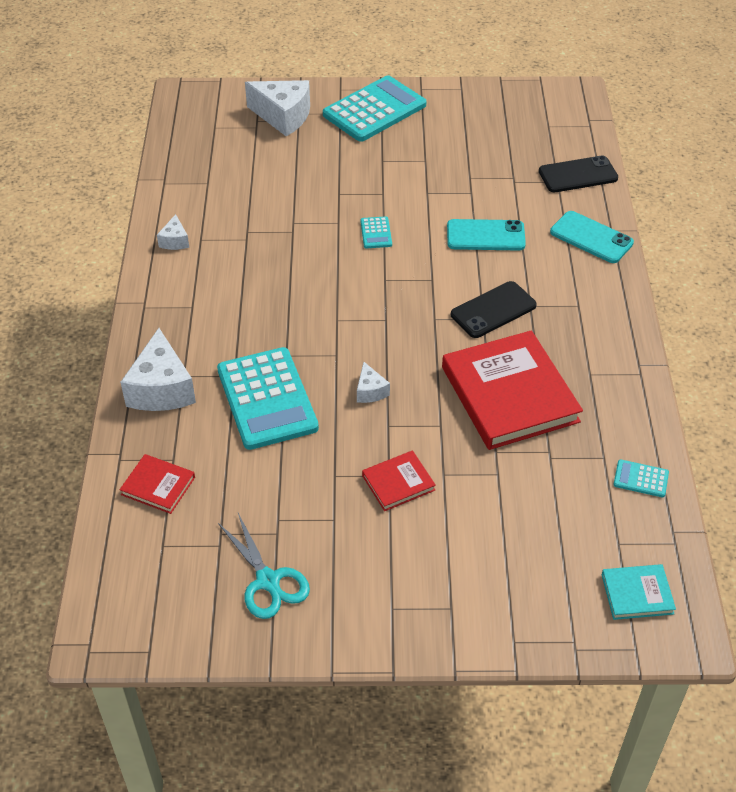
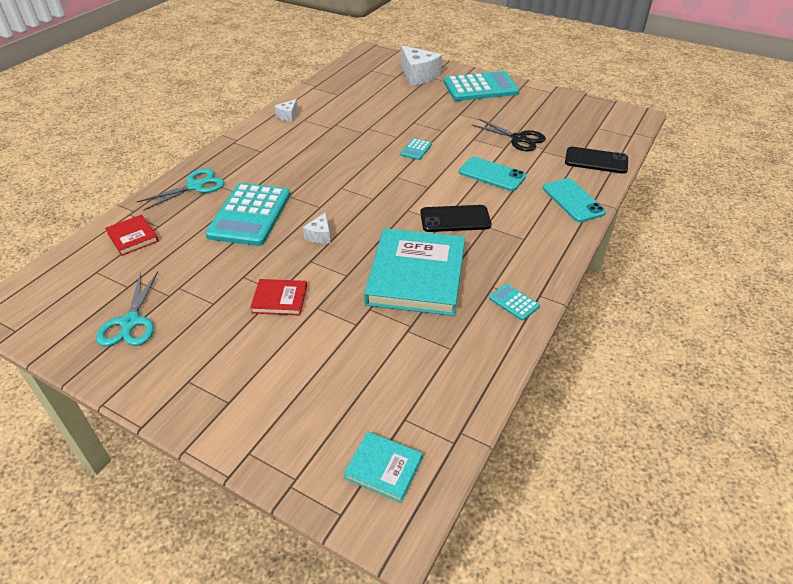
camera: 30 degrees right, 5 degrees down
white cheese [120,328,196,411] -> turquoise scissors [137,168,224,211]
red book [442,330,583,450] -> turquoise book [364,228,465,316]
turquoise calculator [613,459,669,497] -> turquoise calculator moved to [489,284,540,321]
none -> black scissors [472,119,546,151]

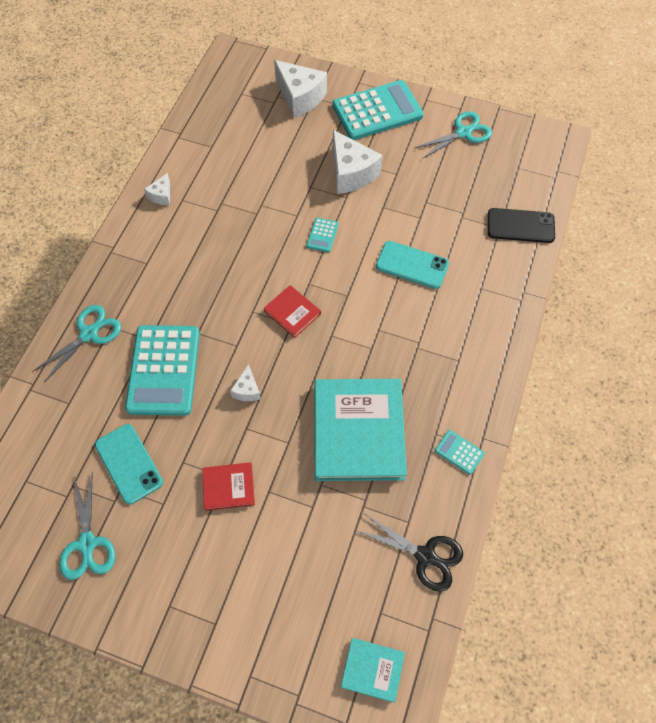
camera: 10 degrees left, 20 degrees up
red book [105,215,159,256] -> red book moved to [264,285,321,338]
black phone [420,205,491,232] -> none
black scissors [472,119,546,151] -> black scissors moved to [357,514,463,592]
turquoise phone [543,178,606,222] -> turquoise phone moved to [95,424,163,504]
none -> white cheese [333,130,383,194]
none -> turquoise scissors [415,111,492,159]

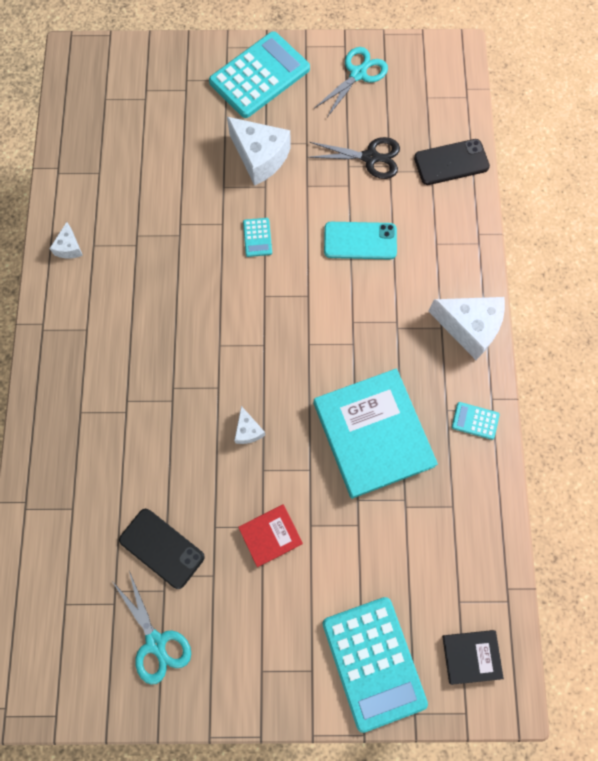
camera: 20 degrees left, 10 degrees up
turquoise scissors [32,305,121,382] -> none
turquoise phone [95,424,163,504] -> black phone [119,509,205,589]
turquoise calculator [125,325,200,416] -> turquoise calculator moved to [322,597,428,733]
red book [264,285,321,338] -> none
white cheese [274,60,327,118] -> white cheese moved to [428,297,505,360]
turquoise book [341,638,405,702] -> black book [442,630,504,685]
black scissors [357,514,463,592] -> black scissors moved to [307,137,400,179]

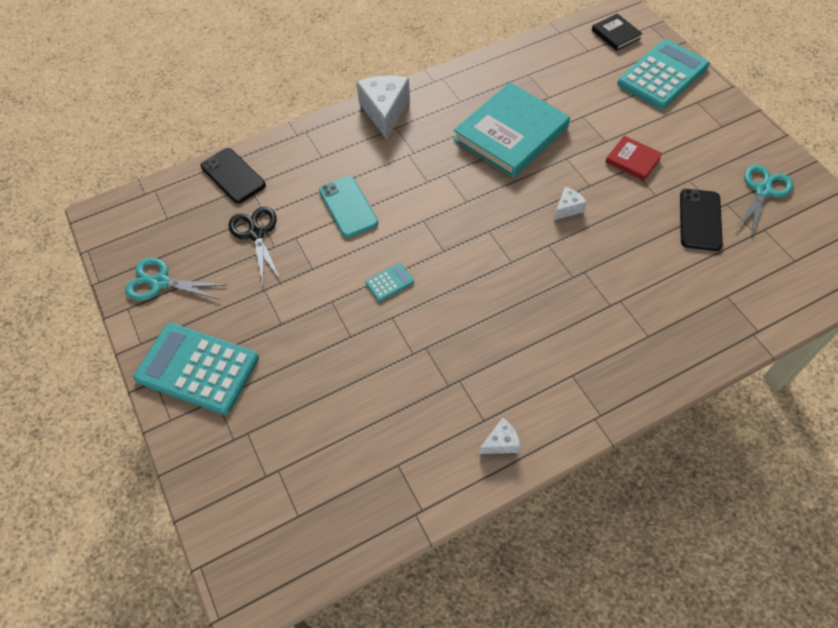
camera: 115 degrees left, 15 degrees down
white cheese [227,117,291,186] -> none
turquoise calculator [452,402,500,440] -> none

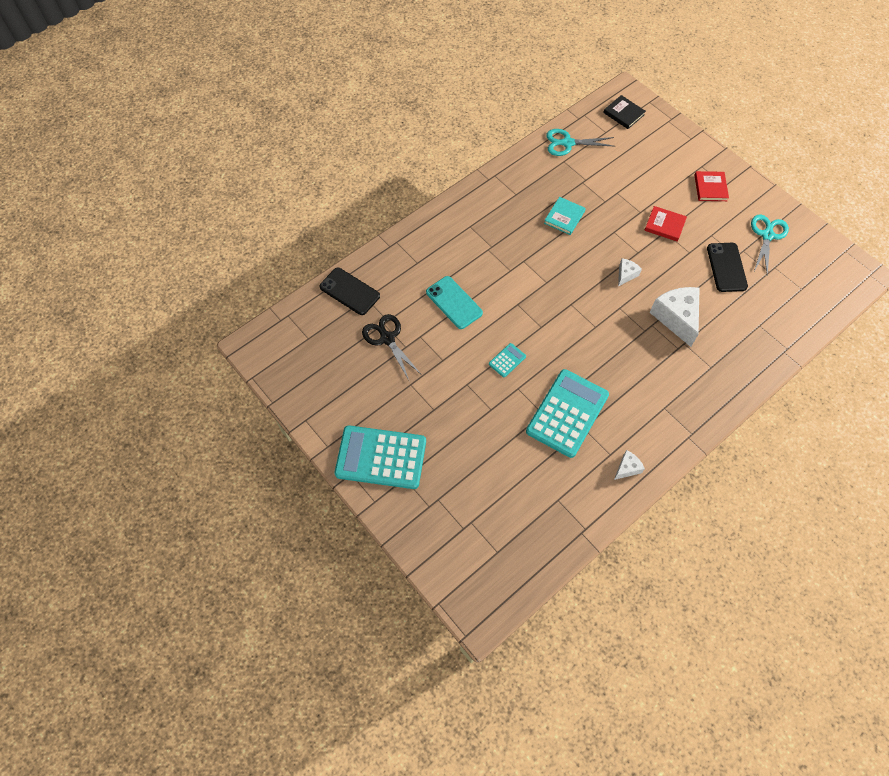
camera: 15 degrees left, 5 degrees up
turquoise scissors [125,258,226,300] -> turquoise scissors moved to [546,129,614,156]
white cheese [356,75,410,140] -> white cheese moved to [649,287,700,347]
turquoise book [453,82,570,178] -> turquoise book [544,197,586,235], size x0.47
turquoise calculator [617,39,709,109] -> turquoise calculator moved to [526,369,609,458]
none -> red book [694,171,729,201]

